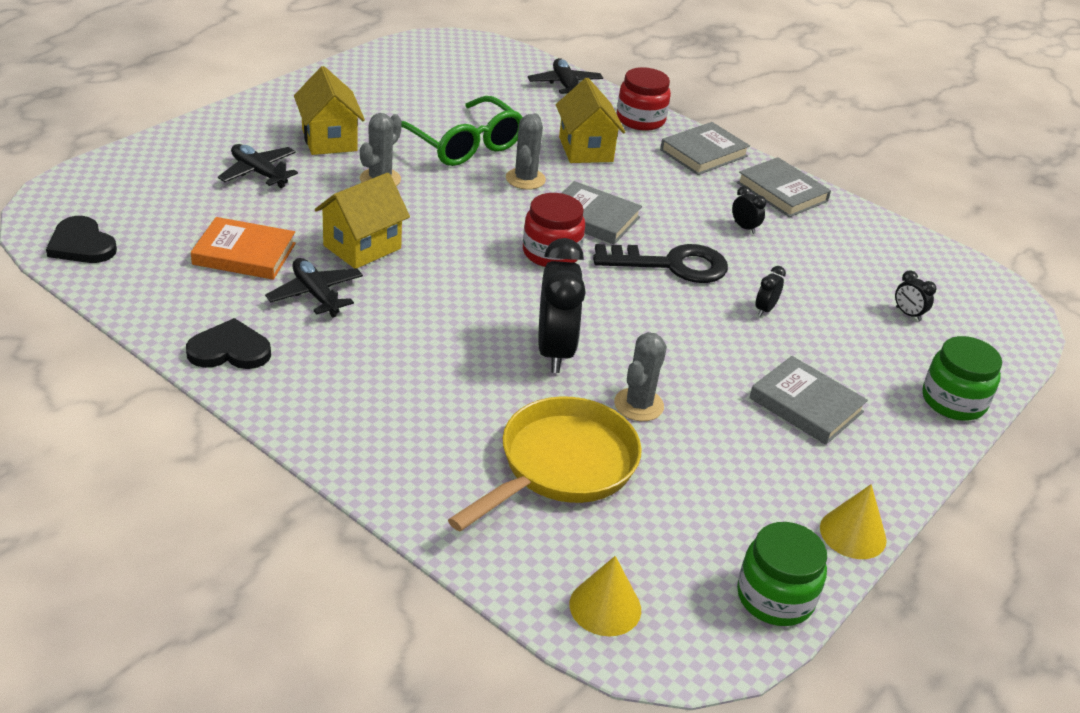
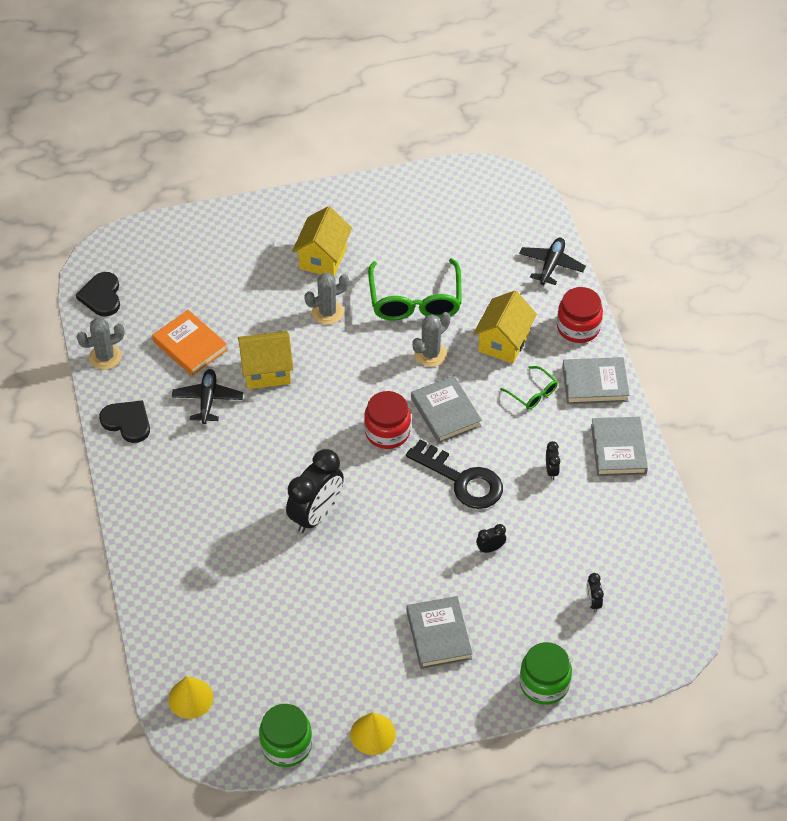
camera: 40 degrees right, 15 degrees up
black plane [218,144,298,188] -> none
yellow pan [448,396,642,531] -> none
grey cactus [614,332,667,421] -> grey cactus moved to [77,317,125,370]
none -> green glasses [500,366,558,410]

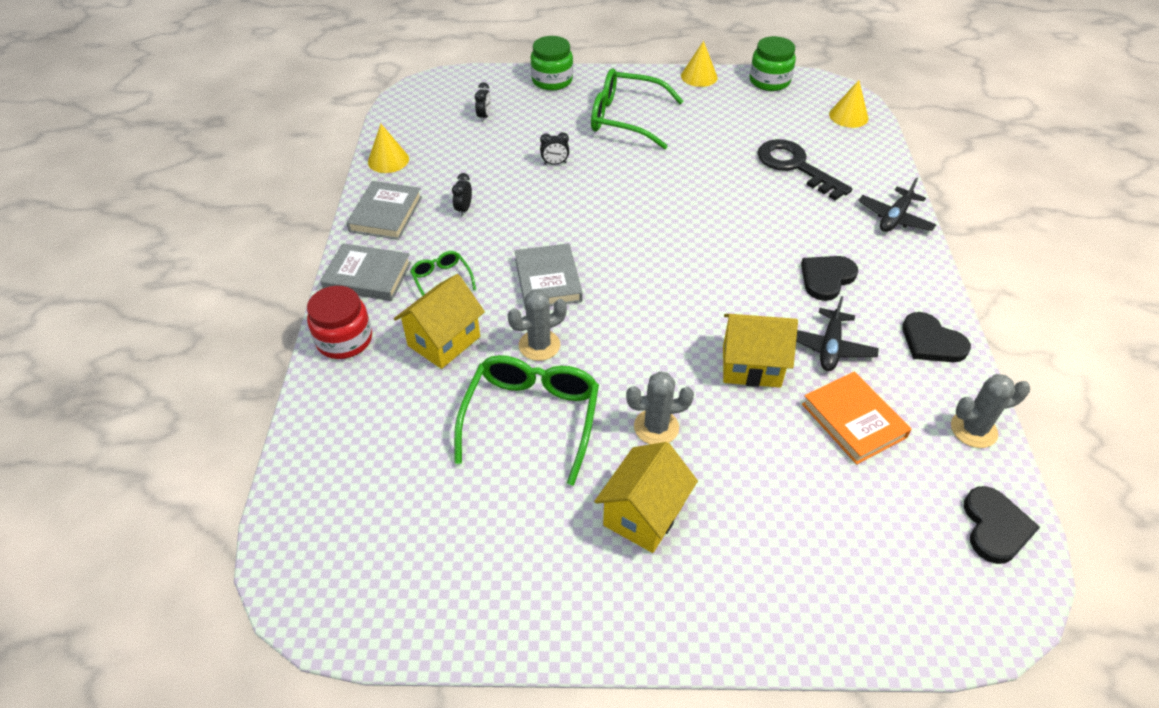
camera: 165 degrees left, 5 degrees down
black clock [286,449,344,533] -> none
red jar [364,391,411,449] -> none
black key [406,439,503,509] -> black key moved to [758,139,852,201]
grey book [406,596,473,669] -> green glasses [591,68,683,149]
black plane [519,238,586,285] -> black plane moved to [858,177,936,232]
none -> yellow cone [368,124,409,173]
none -> black heart [801,256,858,301]

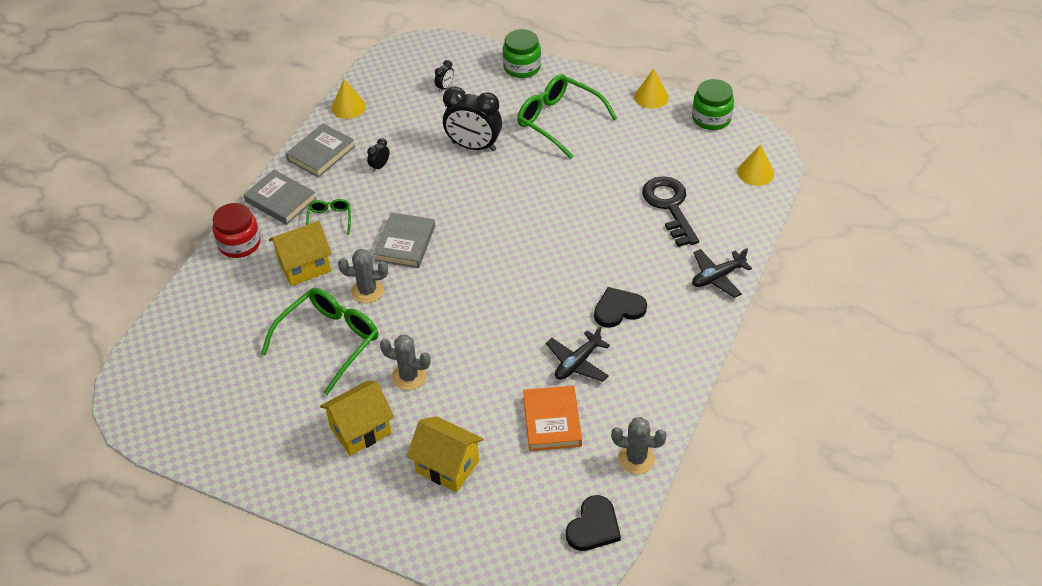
camera: 25 degrees right, 0 degrees up
black clock [540,132,569,165] -> black clock [443,86,502,151], size x2.31
yellow house [723,314,798,388] -> yellow house moved to [407,416,484,492]
black heart [902,312,971,362] -> none

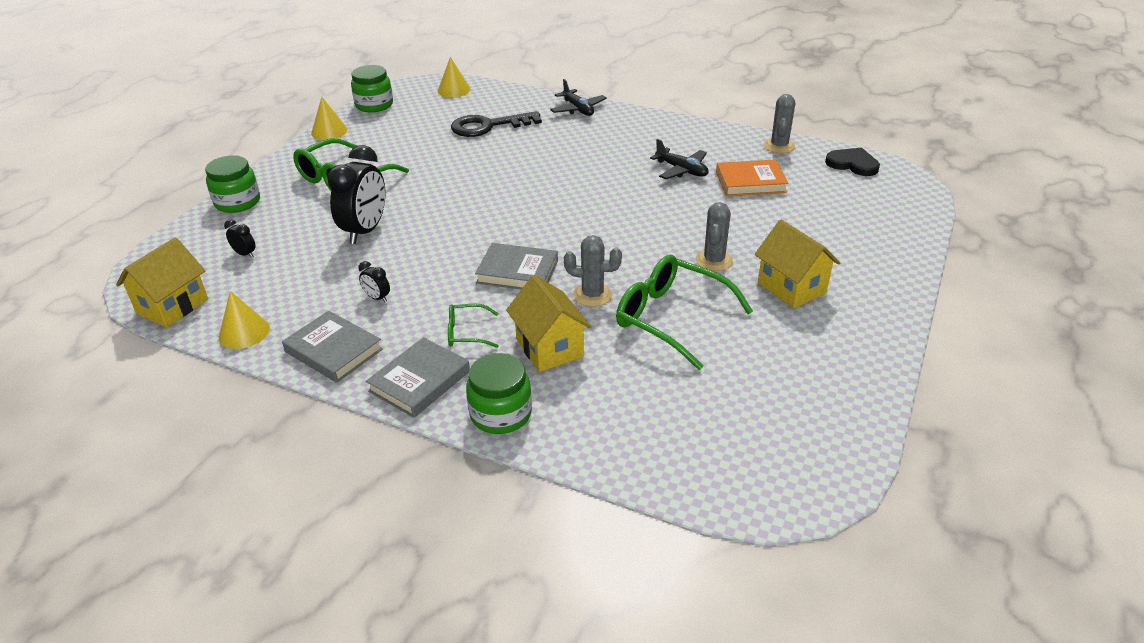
camera: 90 degrees left, 10 degrees down
red jar [213,203,261,258] -> green jar [466,353,532,434]
grey cactus [338,249,388,303] -> grey cactus turned 75 degrees counterclockwise [564,235,622,307]
yellow house [407,416,484,492] -> yellow house moved to [116,237,208,327]
black heart [594,287,647,328] -> none

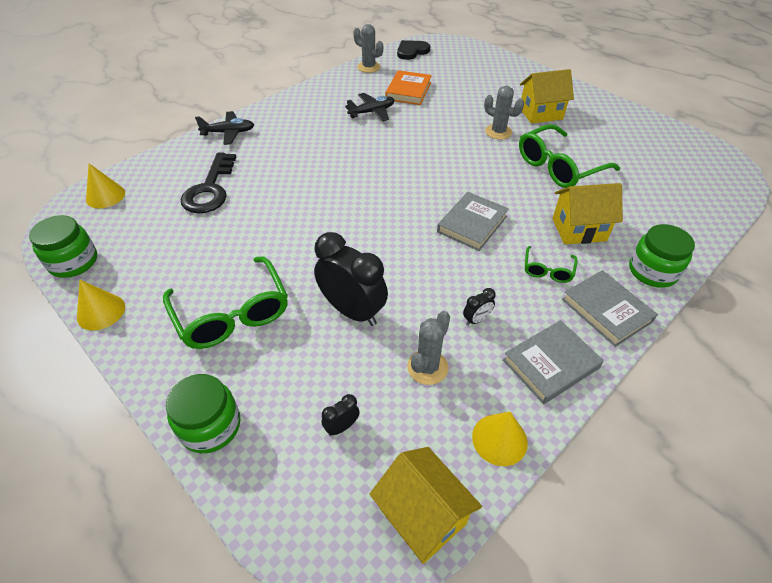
camera: 70 degrees left, 10 degrees up
grey cactus [564,235,622,307] -> grey cactus moved to [407,311,450,385]

